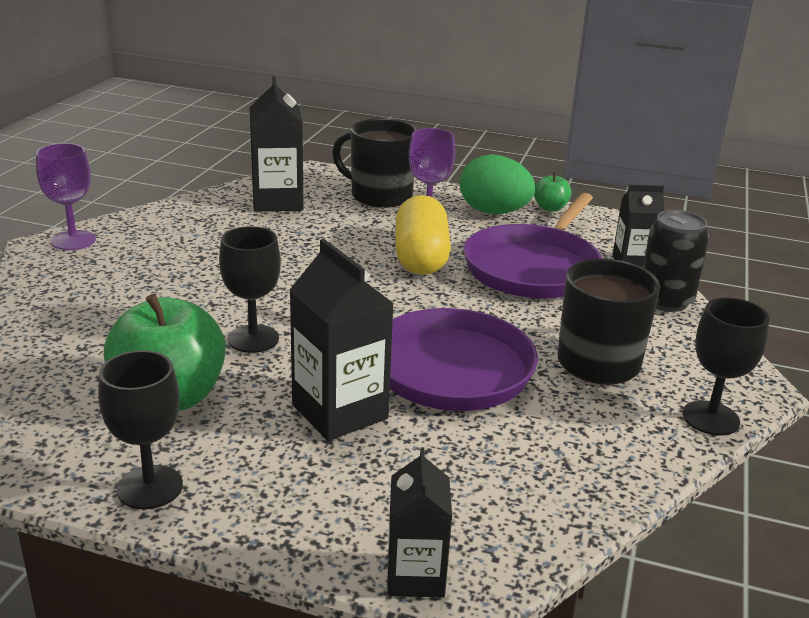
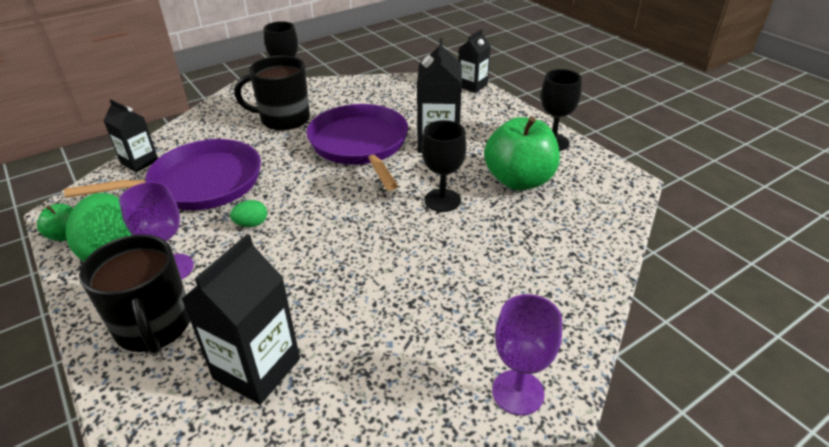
camera: 140 degrees left, 10 degrees up
yellow capsule [396,195,451,275] -> green egg [230,200,267,227]
black can [643,210,709,312] -> none

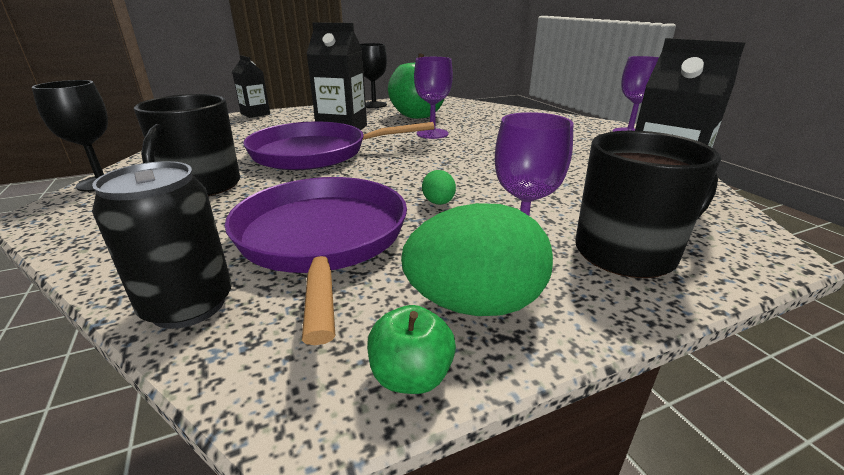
camera: 80 degrees left, 10 degrees down
black carton [103,99,158,172] -> black can [92,161,232,329]
black goblet [422,120,466,212] -> purple goblet [414,57,453,139]

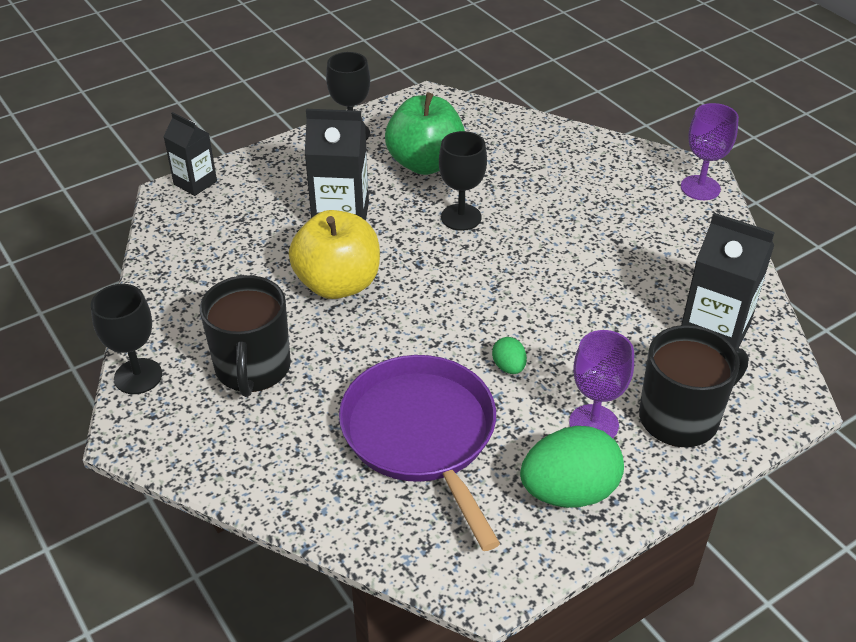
camera: 10 degrees left, 15 degrees up
black can [92,161,232,329] -> none
purple pan [243,122,434,170] -> yellow apple [289,210,380,299]
green apple [367,305,456,394] -> none
purple goblet [414,57,453,139] -> black goblet [439,131,487,231]

